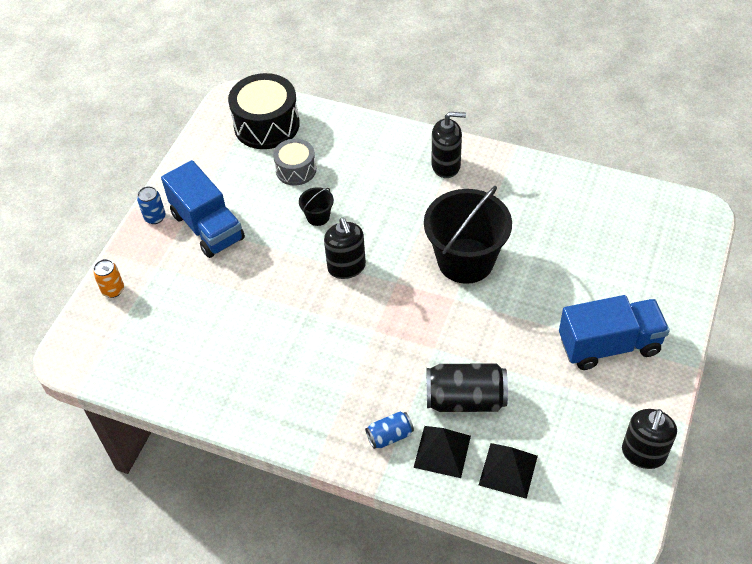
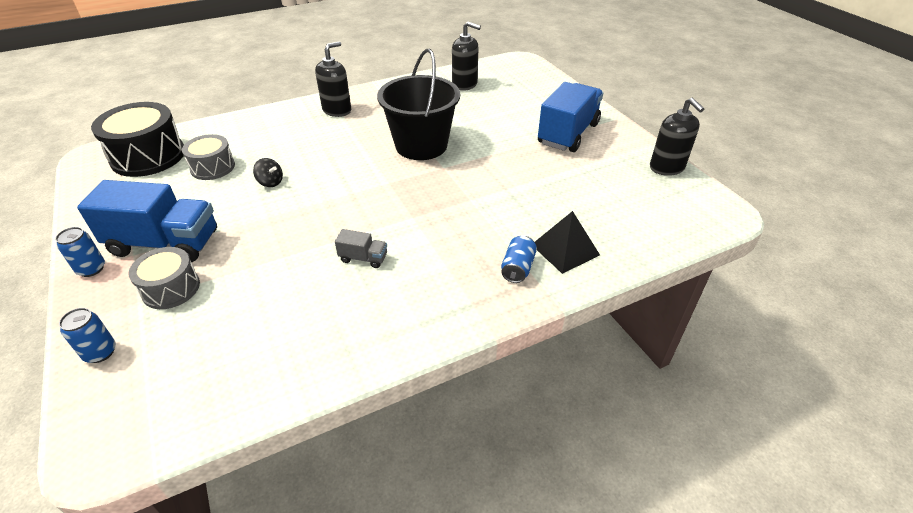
camera: 50 degrees left, 10 degrees down
orange can [93,259,124,298] -> blue can [59,308,116,363]
black bucket [299,187,334,226] -> black spinning top [253,158,283,187]
black soap dispenser [324,218,366,279] -> black soap dispenser moved to [452,21,481,91]
black can [427,363,508,412] -> none
black pyramid [479,443,538,499] -> none
none -> grey drum [129,247,200,309]
none -> grey truck [335,229,387,268]

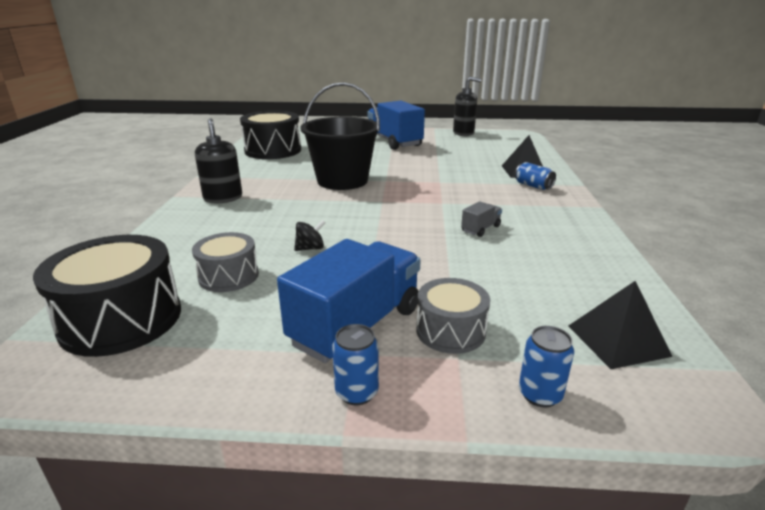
camera: 60 degrees left, 15 degrees down
black soap dispenser [452,21,481,91] -> black drum [240,111,301,159]
none -> black pyramid [568,281,673,369]

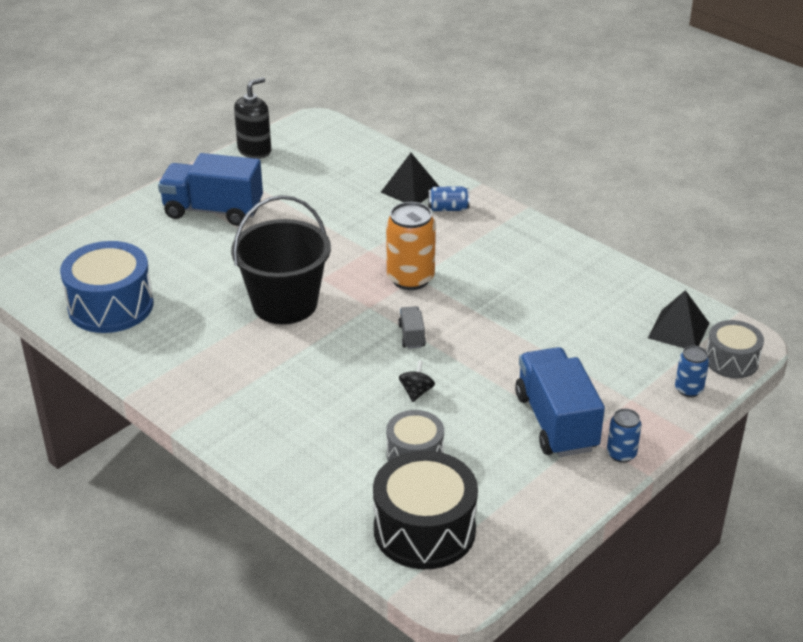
camera: 50 degrees left, 10 degrees up
black soap dispenser [195,118,242,203] -> none
black drum [240,111,301,159] -> blue drum [60,241,153,333]
grey drum [416,278,490,354] -> grey drum moved to [707,320,764,378]
grey truck [461,201,502,237] -> grey truck moved to [398,306,426,348]
none -> orange can [386,202,436,290]

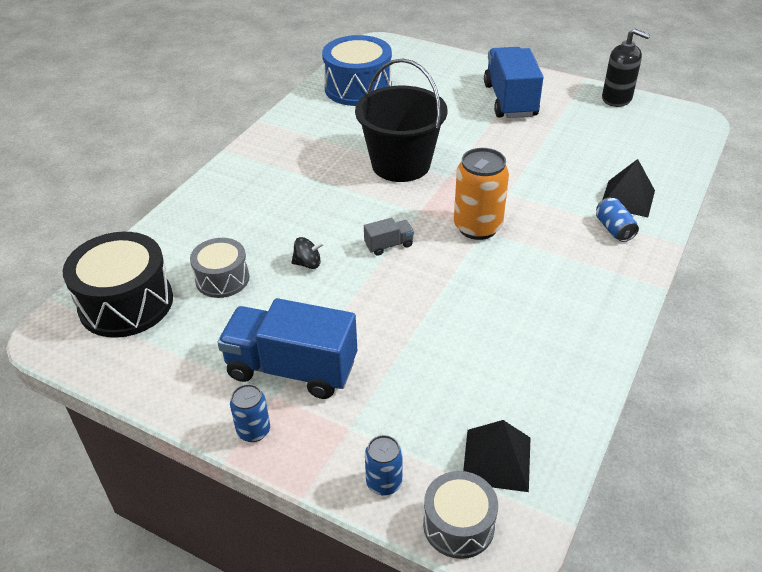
camera: 75 degrees right, 5 degrees up
blue truck [515,347,605,457] -> blue truck turned 135 degrees counterclockwise [217,298,357,399]

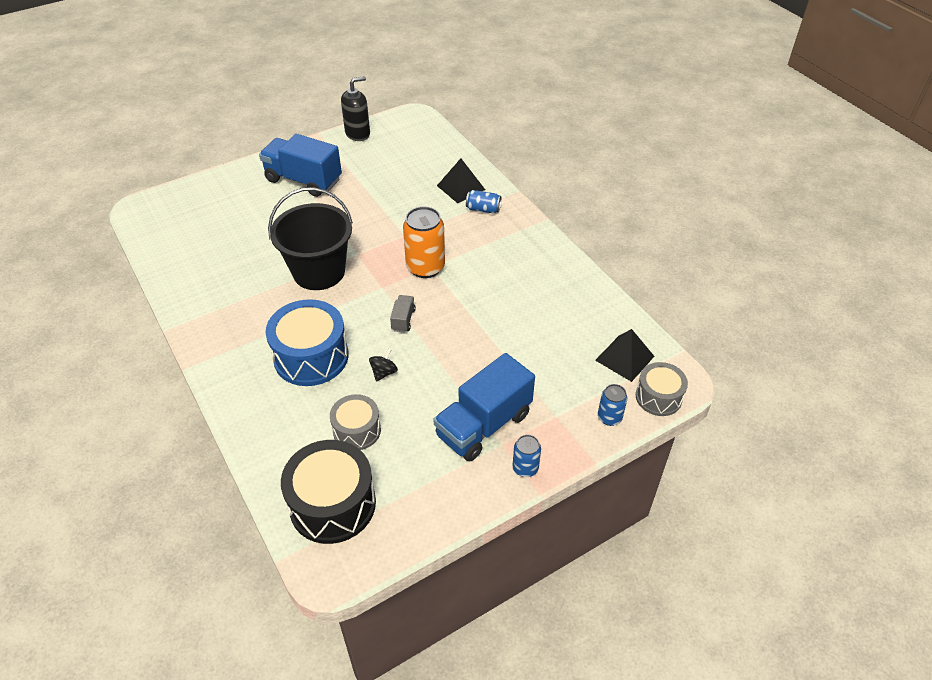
camera: 60 degrees left, 5 degrees up
blue drum [322,35,392,106] -> blue drum moved to [266,299,349,386]

